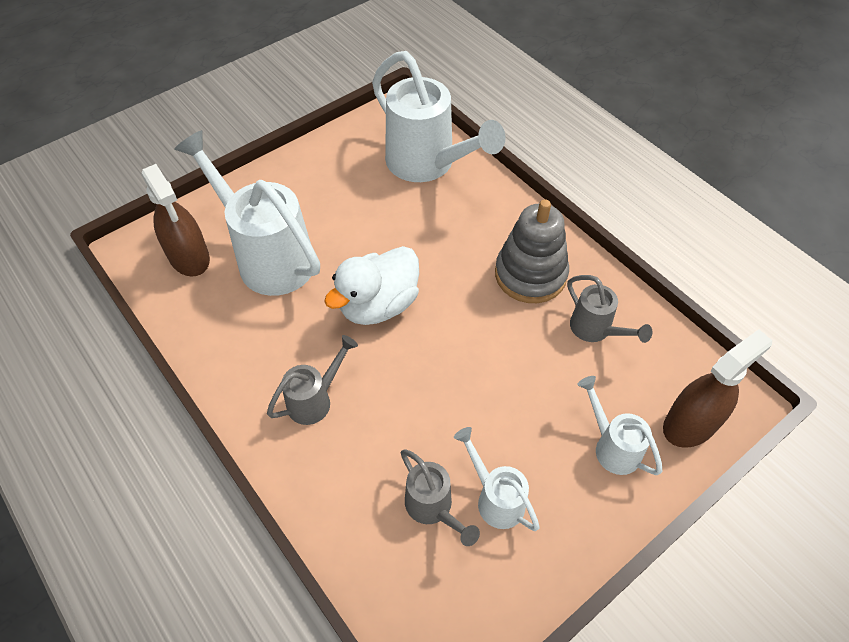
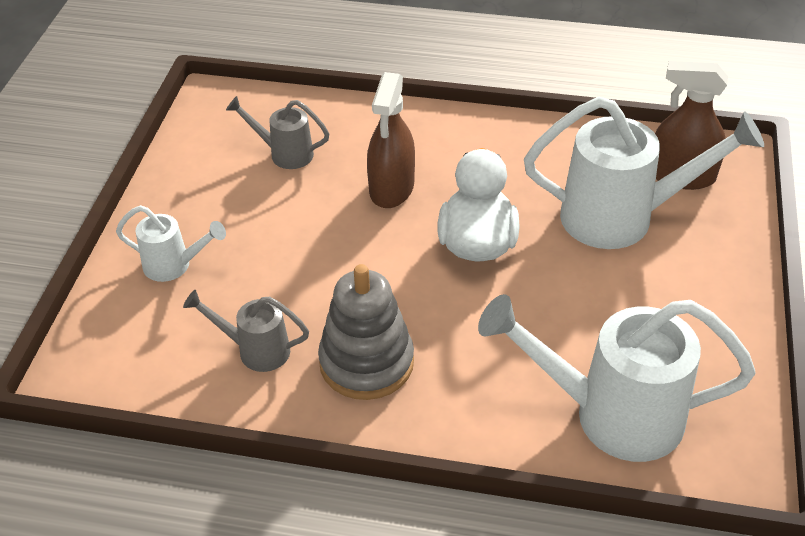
camera: 140 degrees right, 10 degrees down
grey watering can [267,335,358,425] -> none
white watering can [454,427,540,531] -> none
brown spray bottle [663,329,772,448] -> brown spray bottle moved to [367,72,415,208]

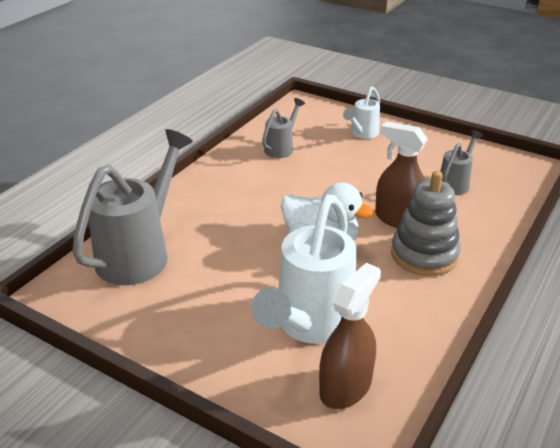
camera: 110 degrees right, 10 degrees down
grey stacking toy [318,264,414,400] -> grey stacking toy moved to [391,171,461,276]
white watering can [478,294,756,462] -> grey watering can [72,129,193,285]

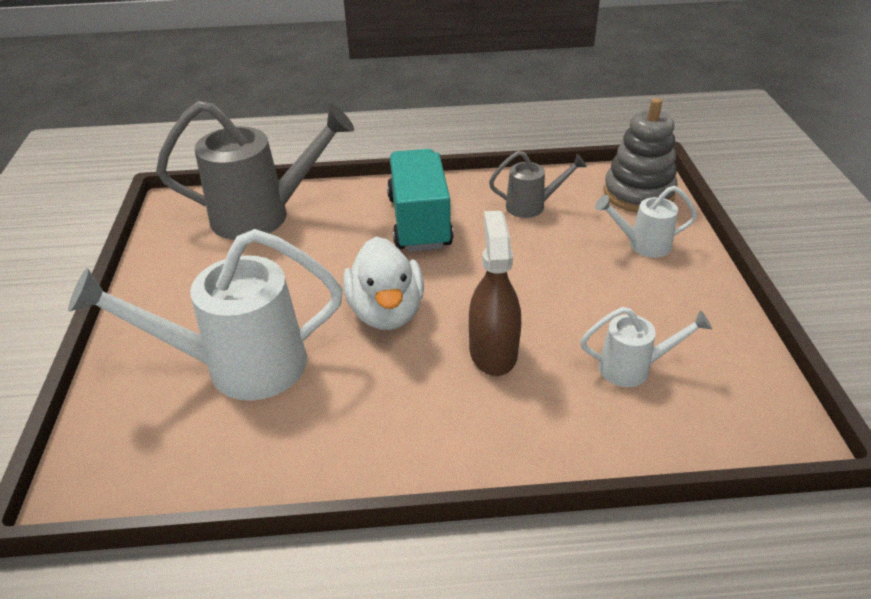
camera: 55 degrees right, 5 degrees up
brown spray bottle [319,263,381,409] -> none
grey stacking toy [391,171,461,276] -> grey stacking toy moved to [604,98,677,213]
grey watering can [440,130,483,195] -> white watering can [580,307,712,387]
none -> turquoise truck [387,149,453,252]

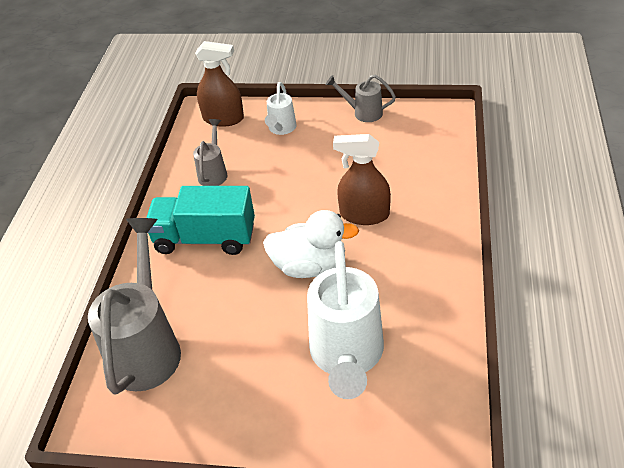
camera: 75 degrees left, 5 degrees up
white watering can [580,307,712,387] -> none
grey stacking toy [604,98,677,213] -> brown spray bottle [195,41,244,126]
none -> grey watering can [326,74,396,122]

